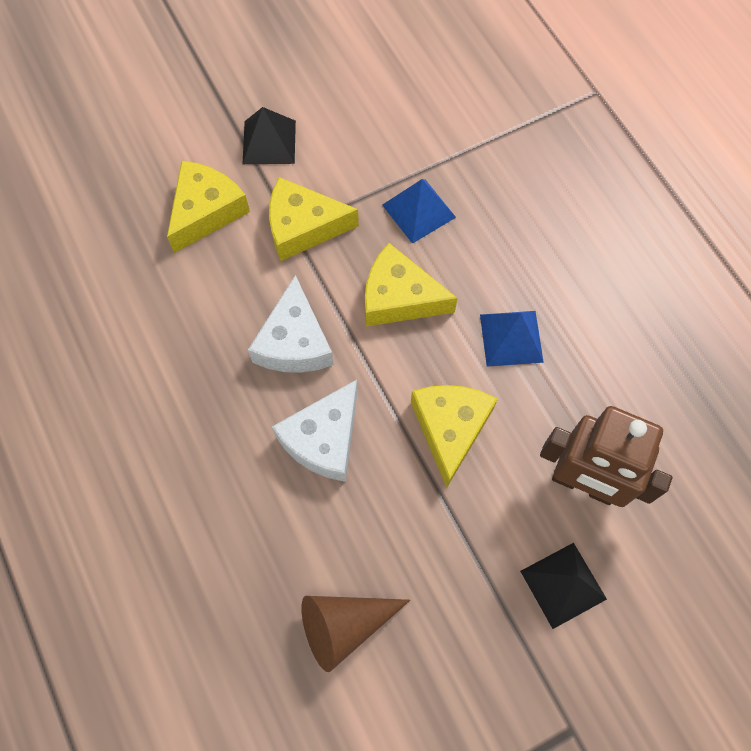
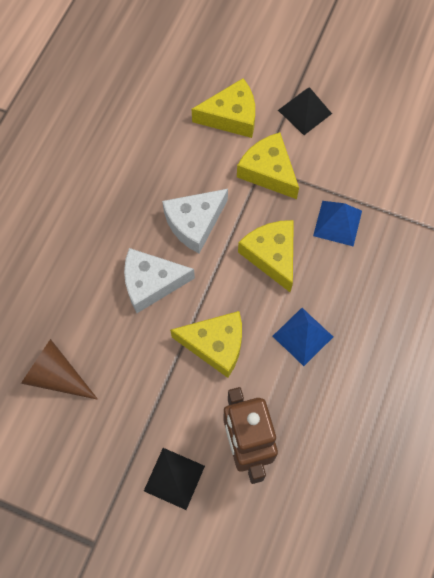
camera: 50 degrees right, 0 degrees up
yellow cheese [411,385,498,488] -> yellow cheese turned 45 degrees clockwise [170,311,242,378]

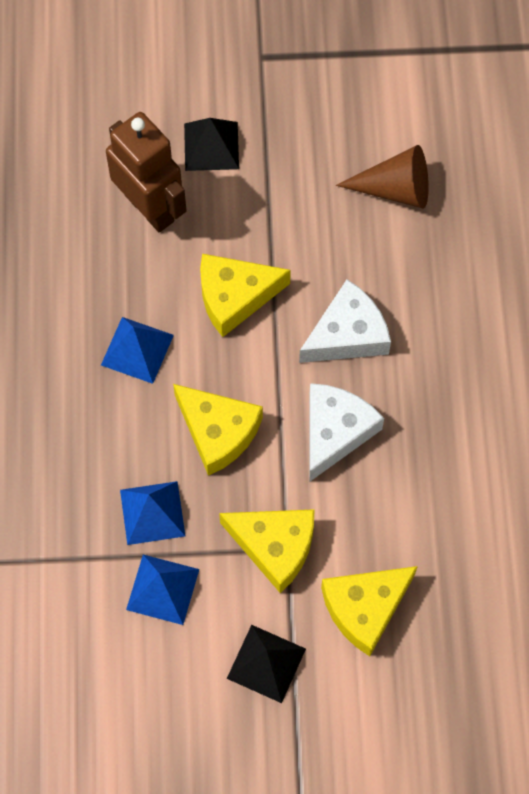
camera: 155 degrees right, 0 degrees up
none -> blue pyramid [126,555,199,625]

